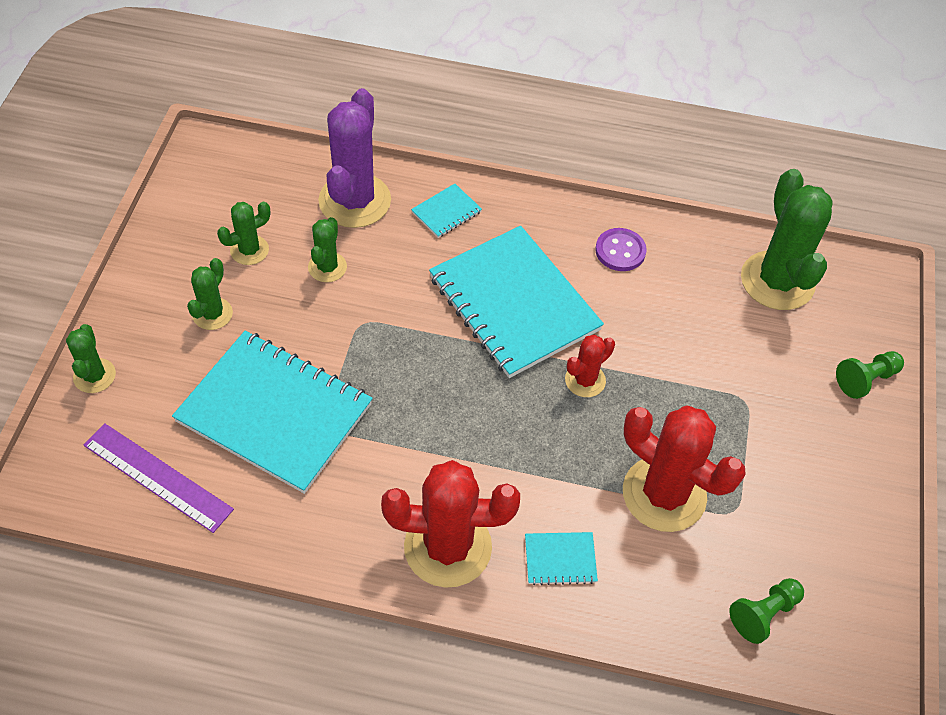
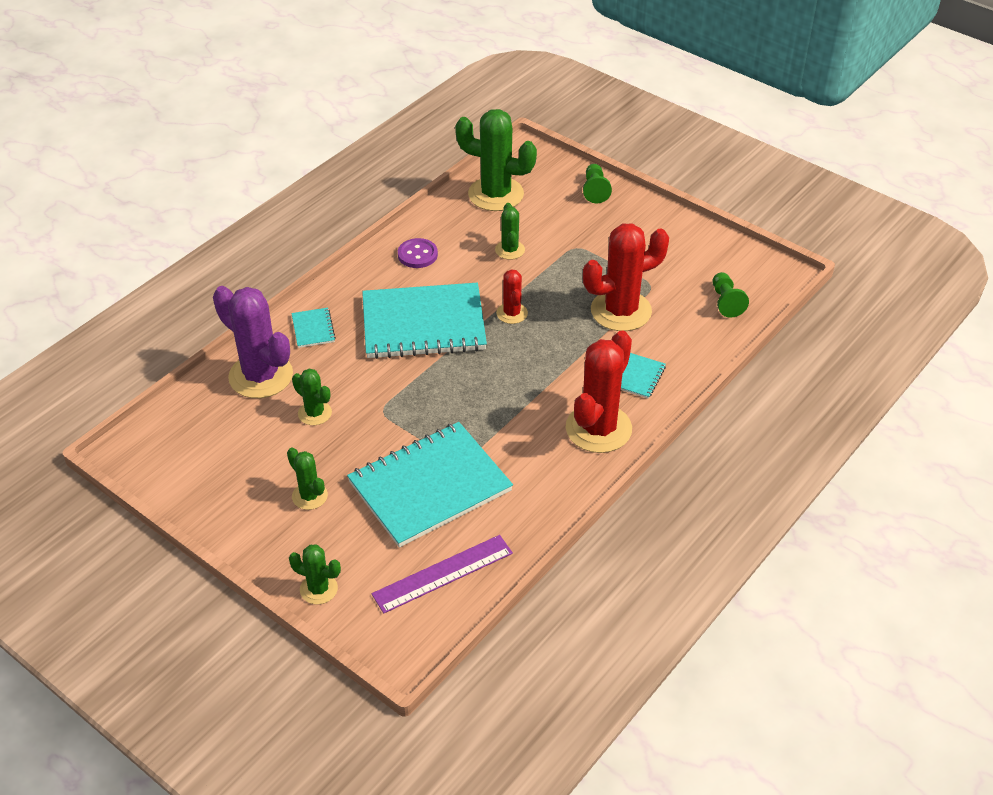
camera: 60 degrees left, 10 degrees down
green cactus [217,202,270,265] -> green cactus moved to [495,203,525,260]

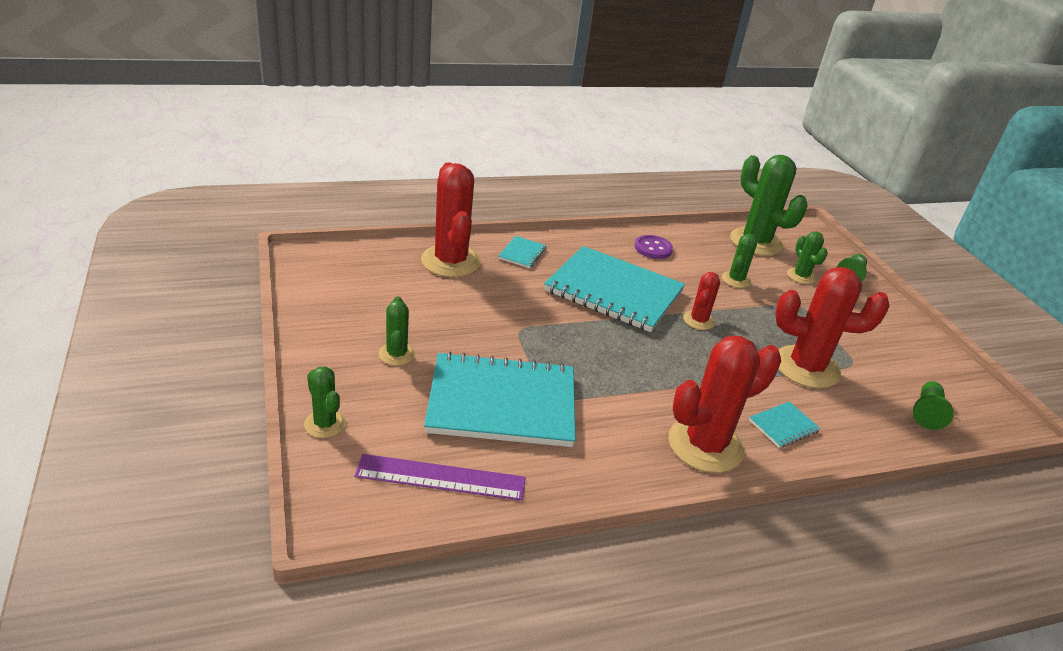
camera: 30 degrees right, 10 degrees down
purple cactus [213,286,293,398] -> red cactus [421,162,481,277]
green cactus [292,369,332,425] -> green cactus moved to [787,231,828,284]

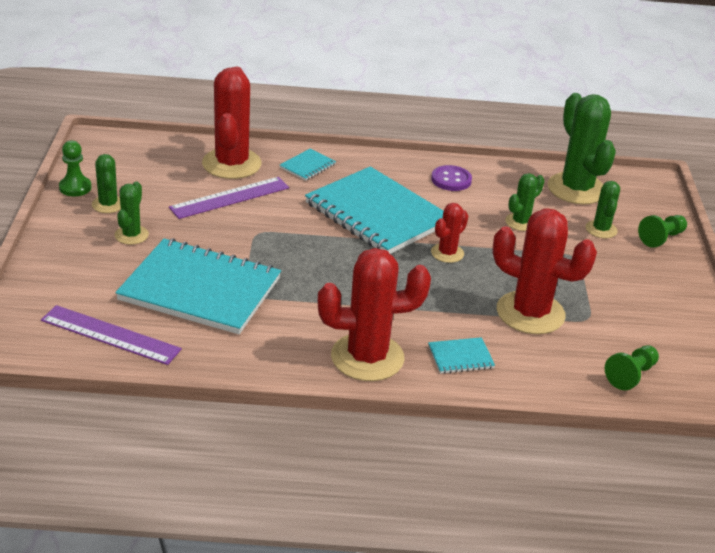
camera: 20 degrees right, 0 degrees up
green cactus [304,366,346,438] -> green cactus moved to [92,154,121,213]
none -> green pawn [59,140,91,196]
none -> purple ruler [169,177,289,219]

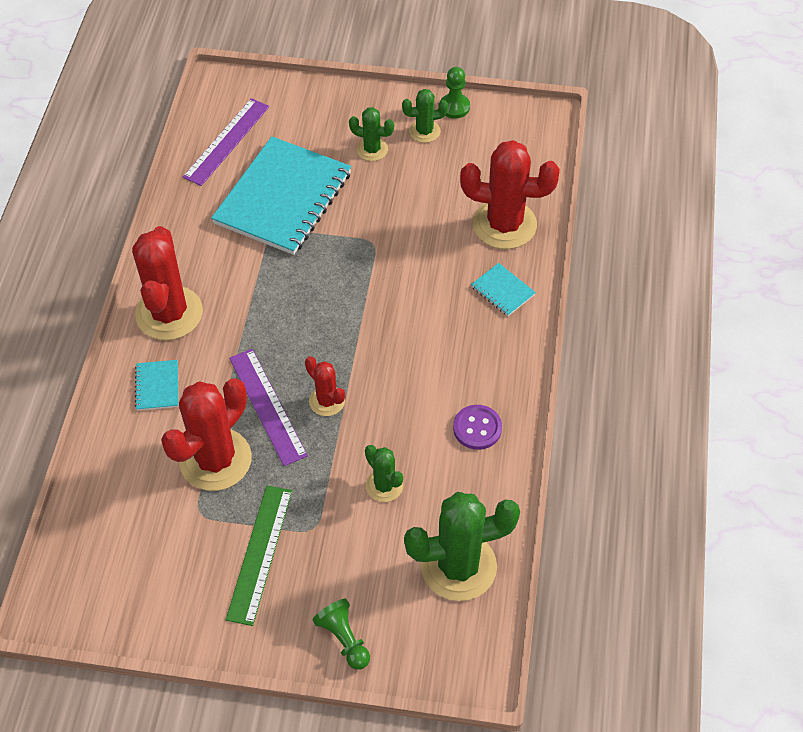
camera: 100 degrees right, 20 degrees up
purple ruler [169,177,289,219] -> purple ruler moved to [229,349,308,466]
turquoise notebook [305,166,443,254] -> none
green cactus [586,181,620,238] -> none
green pawn [605,345,659,390] -> none
none -> green ruler [226,486,292,626]

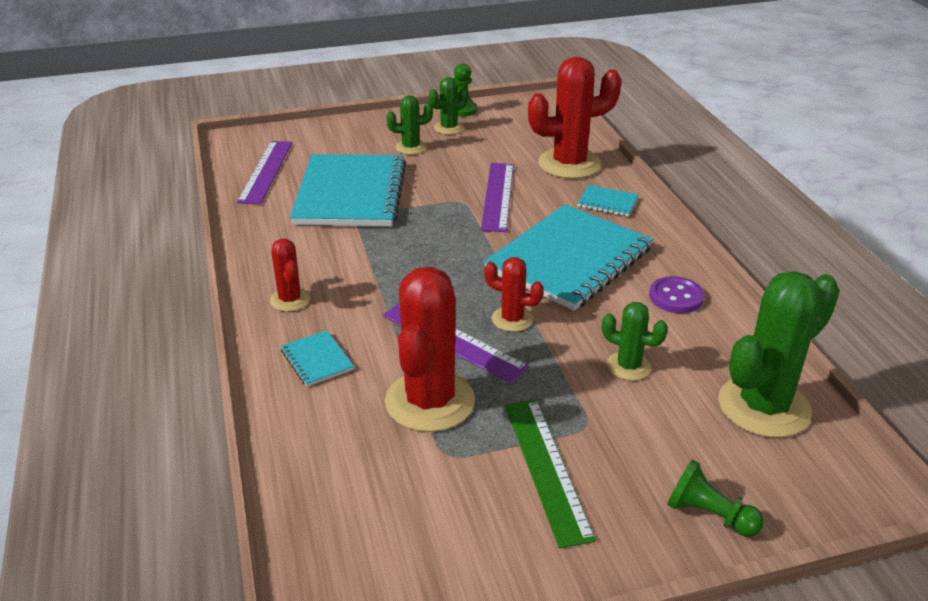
camera: 25 degrees left, 20 degrees down
red cactus [132,226,203,340] -> red cactus [270,239,310,312], size x0.51
none -> purple ruler [481,163,514,232]
none -> turquoise notebook [484,204,653,311]

